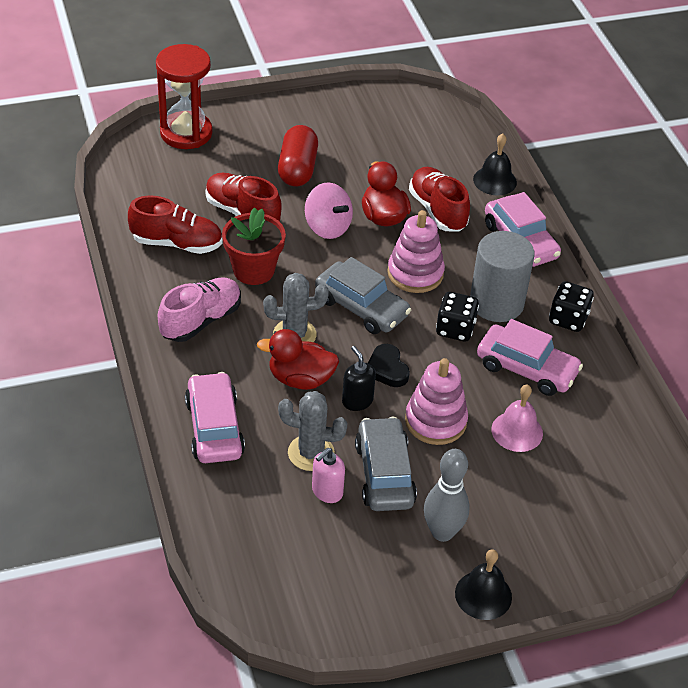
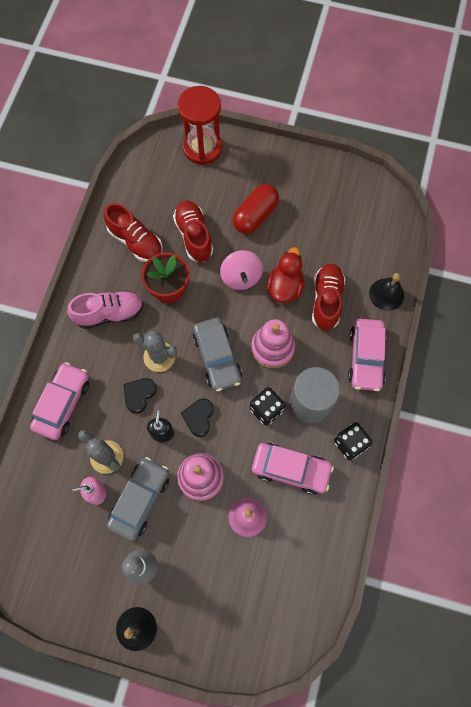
camera: 35 degrees right, 25 degrees up
red duck [257,329,339,390] -> black heart [124,378,156,414]
pink car [477,319,583,396] -> pink car turned 45 degrees counterclockwise [252,443,334,495]

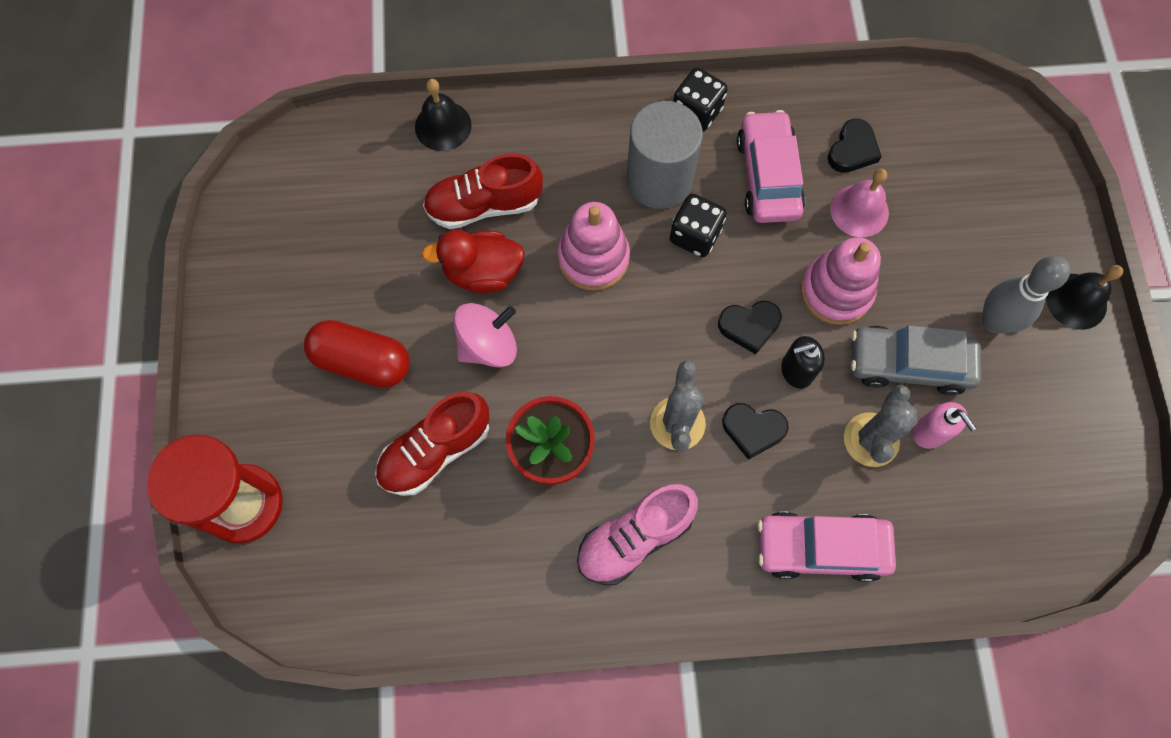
camera: 110 degrees left, 0 degrees up
pink shoe [67,290,144,329] -> pink shoe turned 90 degrees counterclockwise [577,484,698,585]
red shoe [103,203,163,262] -> none
grey car [193,318,242,392] -> none
pink car [348,319,387,391] -> none
none -> black heart [828,118,882,173]

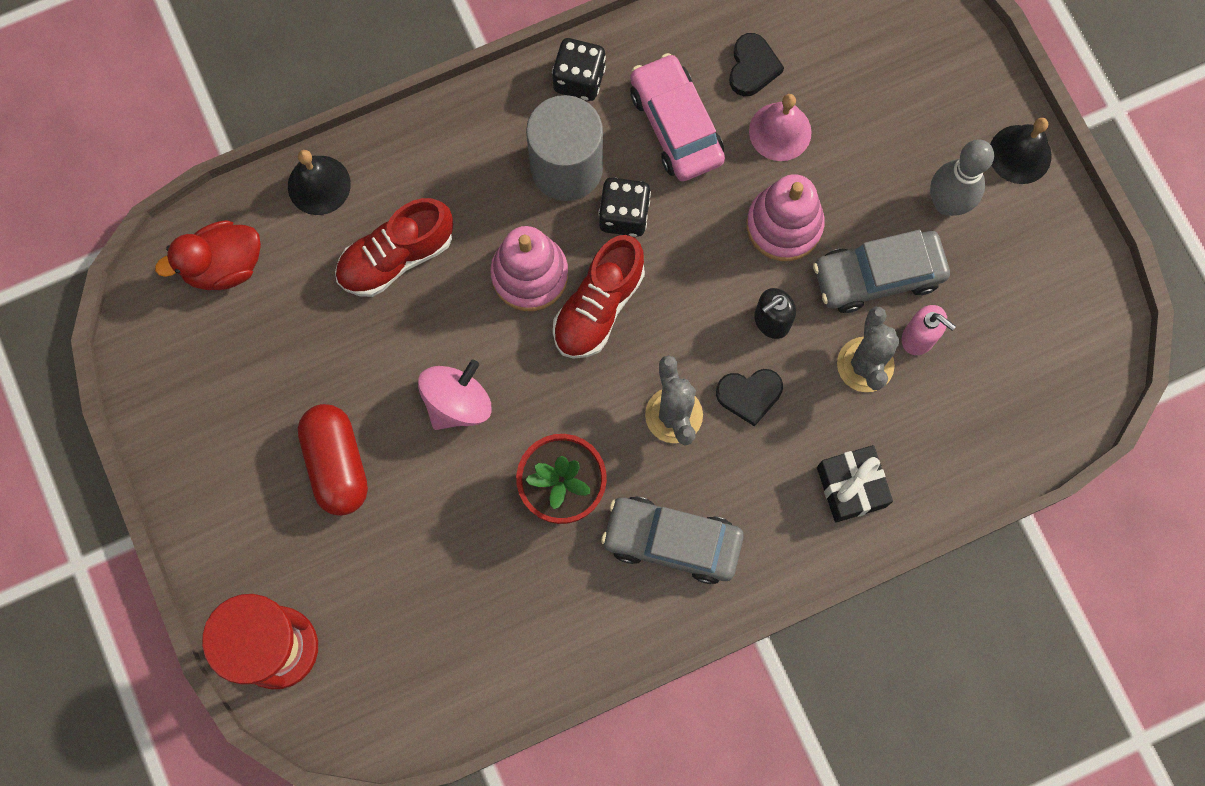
camera: 20 degrees left, 5 degrees up
red capsule [304,320,410,388] -> red capsule turned 75 degrees clockwise [298,404,368,516]
red shoe [375,392,489,496] -> red shoe moved to [553,235,645,359]
red duck [422,230,525,293] -> red duck moved to [155,220,261,290]
pink shoe [577,484,698,585] -> grey car [601,497,744,584]
black heart [718,301,782,354] -> none
pink car [758,511,896,582] -> black gift [817,445,893,523]

